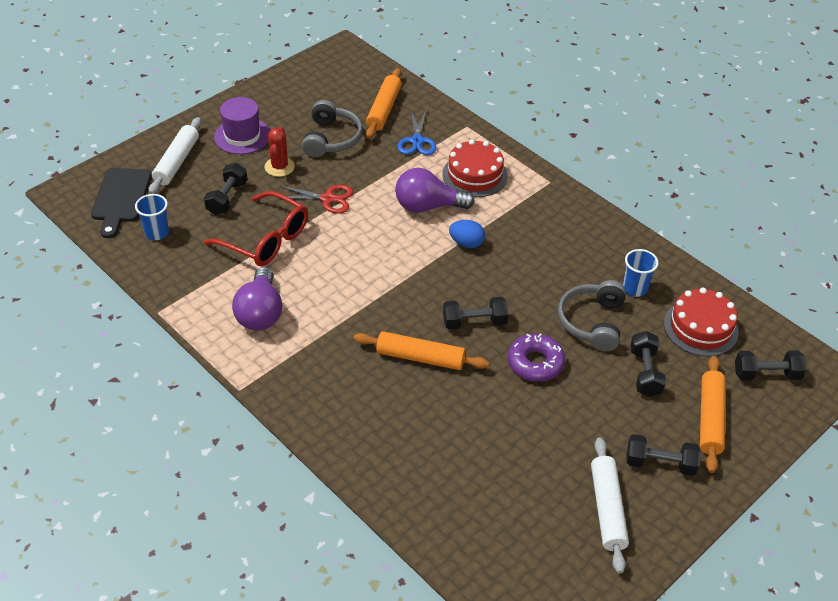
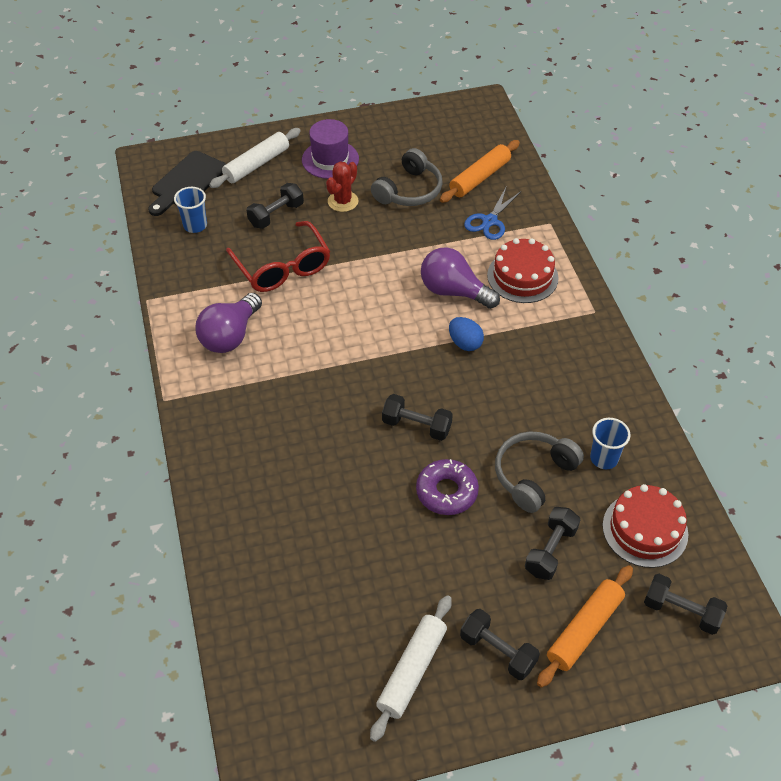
camera: 30 degrees right, 5 degrees up
red scissors [275,185,353,214] -> none
orange rolling pin [353,331,489,370] -> none

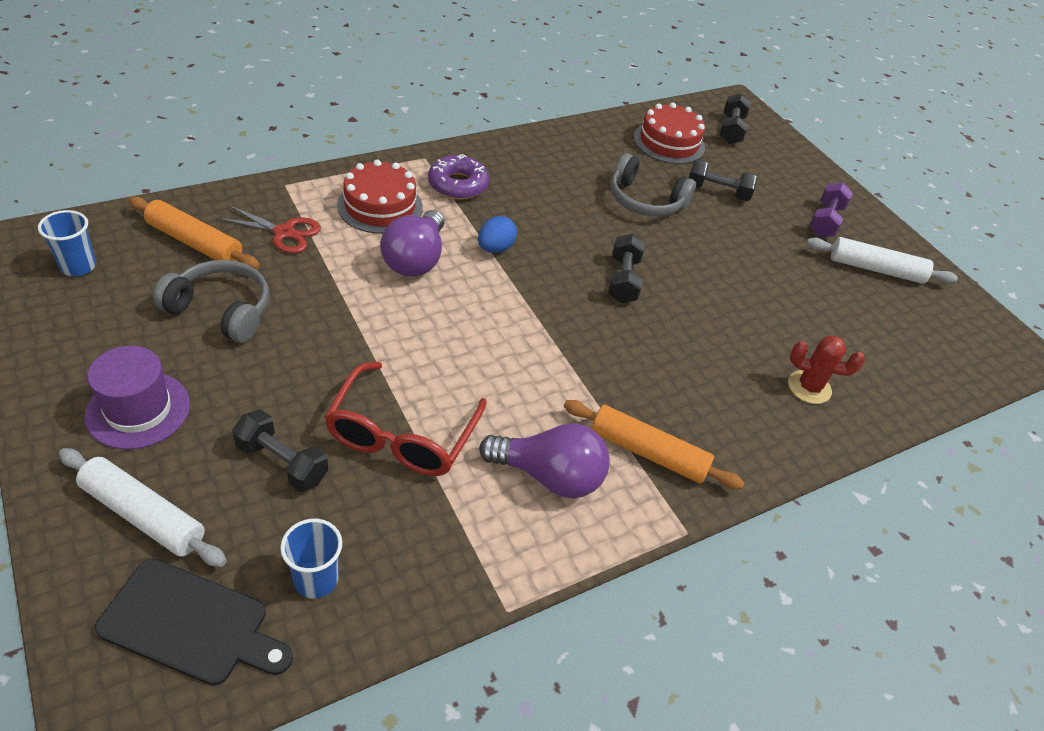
camera: 110 degrees left, 5 degrees down
red glasses [226,221,330,292] -> red glasses turned 150 degrees clockwise [324,362,487,476]
red cactus [326,162,359,212] -> red cactus moved to [788,336,865,404]
purple donut [416,459,479,515] -> purple donut moved to [428,154,489,200]
black dumbbell [460,609,540,680] -> purple dumbbell [809,182,853,237]
blue scissors [464,188,520,240] -> red scissors [216,204,321,254]
orange rolling pin [537,565,633,688] -> orange rolling pin moved to [564,400,744,489]
blue cup [590,418,631,469] -> blue cup moved to [38,210,96,276]

